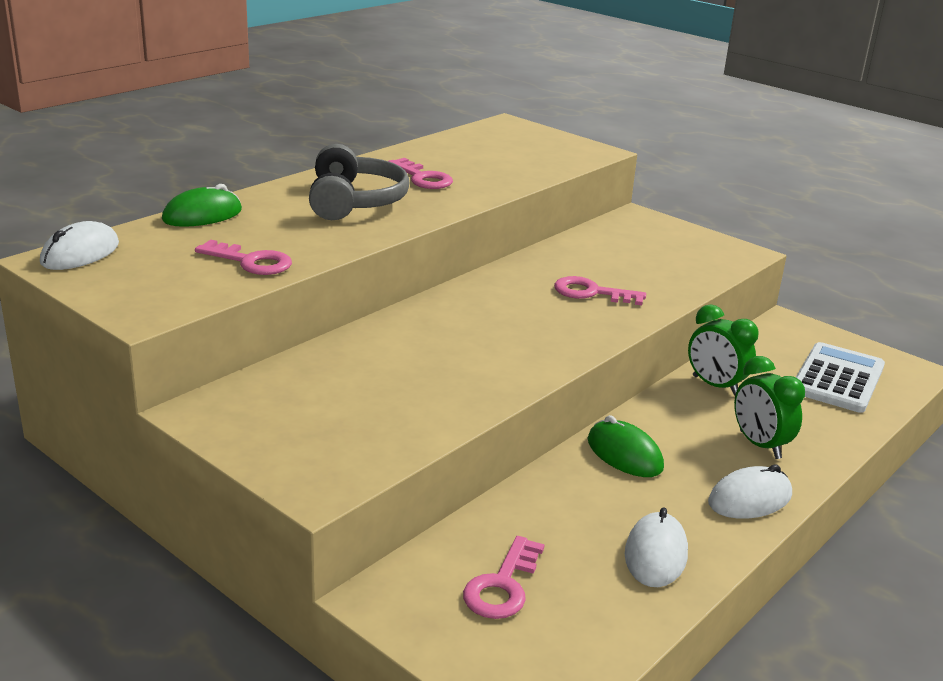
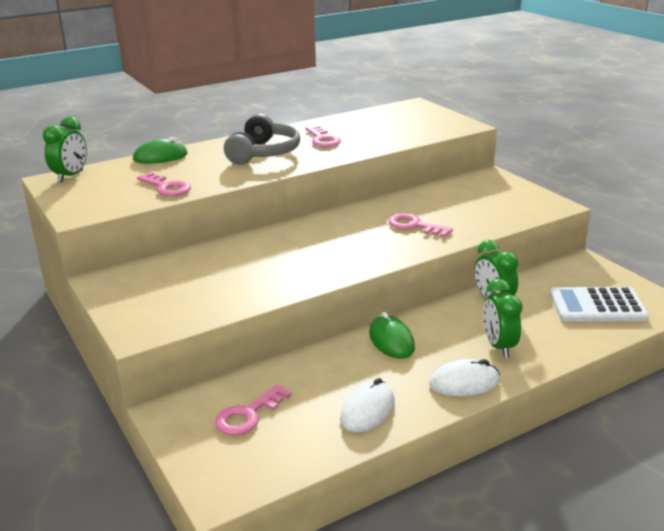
camera: 20 degrees right, 0 degrees up
white mouse [40,221,119,270] -> green clock [43,117,87,183]
white calculator [796,342,885,413] -> white calculator turned 135 degrees counterclockwise [550,287,649,322]

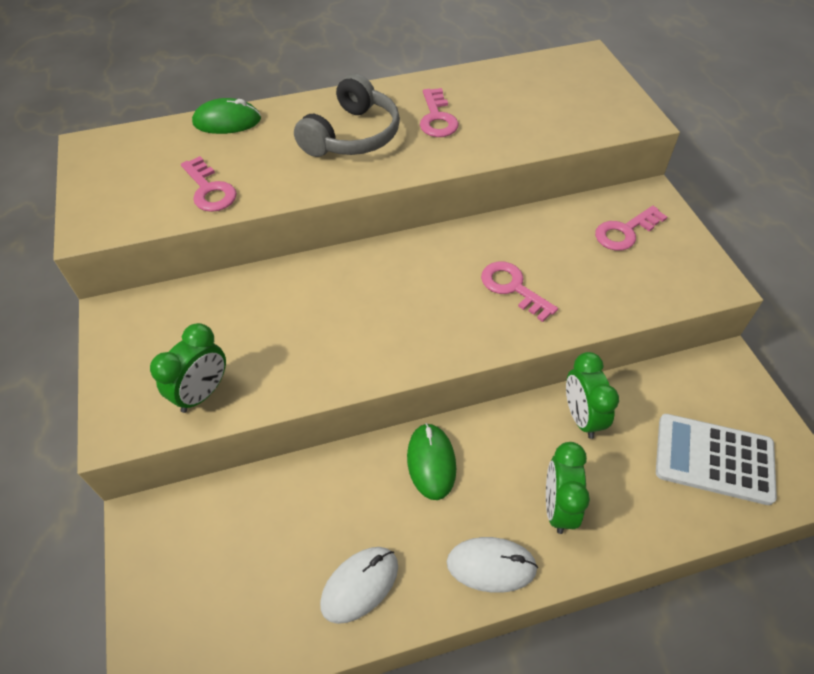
camera: 15 degrees right, 25 degrees up
green clock [43,117,87,183] -> green clock moved to [150,323,226,413]
pink key [215,384,292,435] -> pink key moved to [595,206,667,251]

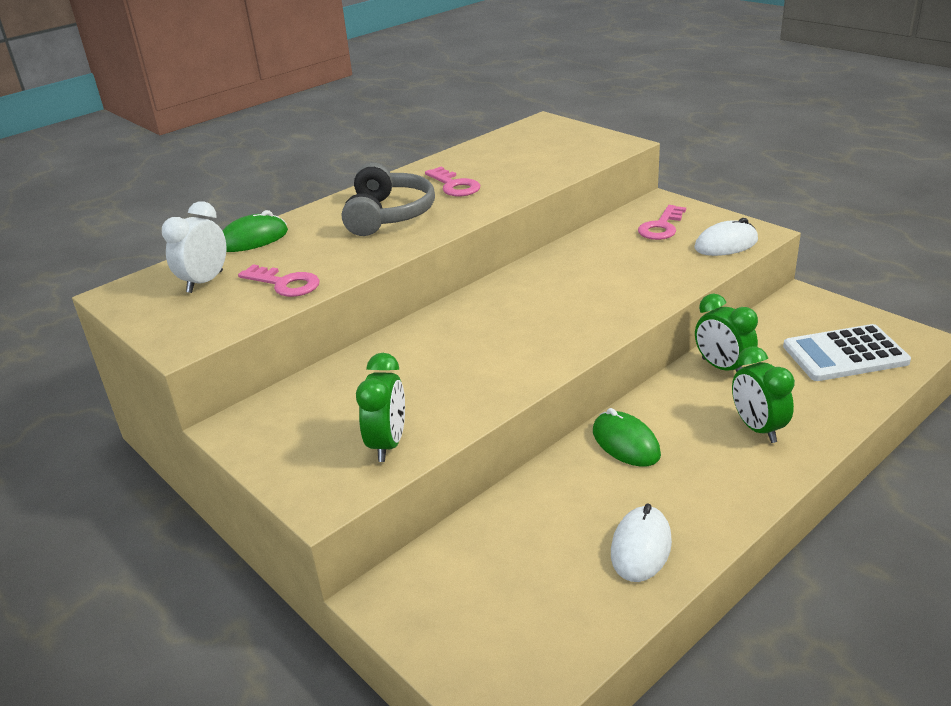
camera: 25 degrees left, 20 degrees down
white mouse [447,537,538,593] -> white mouse moved to [694,218,758,256]
pink key [481,261,558,322] -> none
none -> white clock [162,201,226,293]

